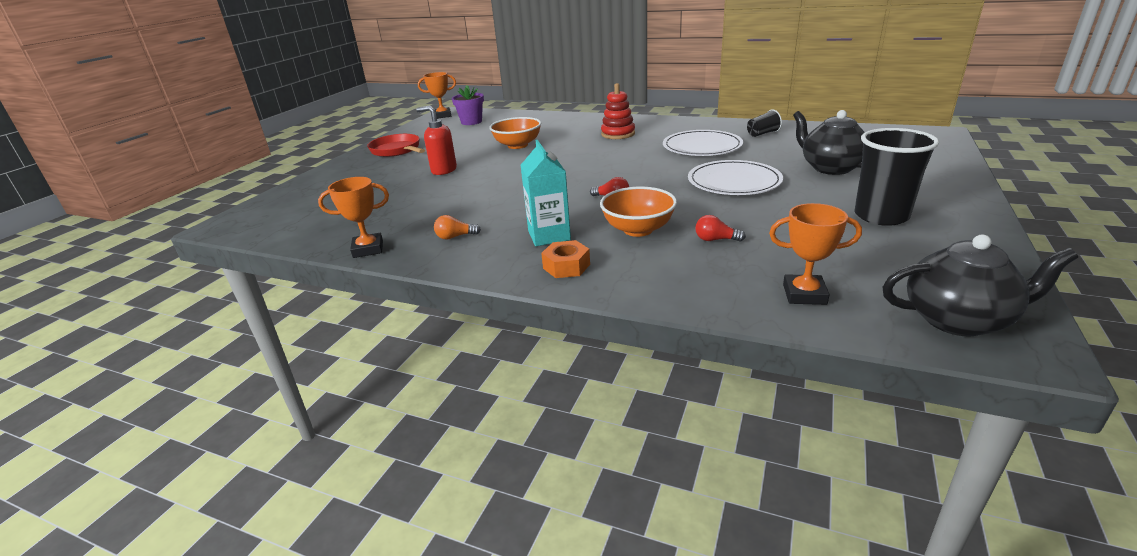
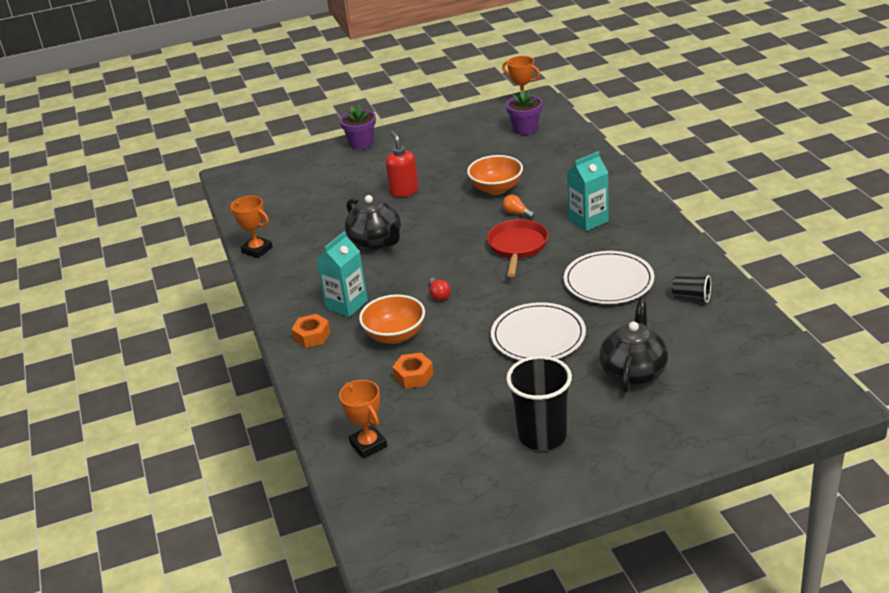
camera: 50 degrees right, 5 degrees up
red pan [367,134,425,157] -> red pan moved to [487,219,548,277]
orange light bulb [434,215,481,240] -> orange light bulb moved to [502,195,534,219]
red stacking toy [601,83,635,139] -> turquoise carton [567,151,609,231]
red light bulb [695,215,746,242] -> orange nut [392,353,434,388]
black teapot [883,235,1078,337] -> black teapot moved to [345,195,401,250]
none -> purple flower pot [340,105,376,150]

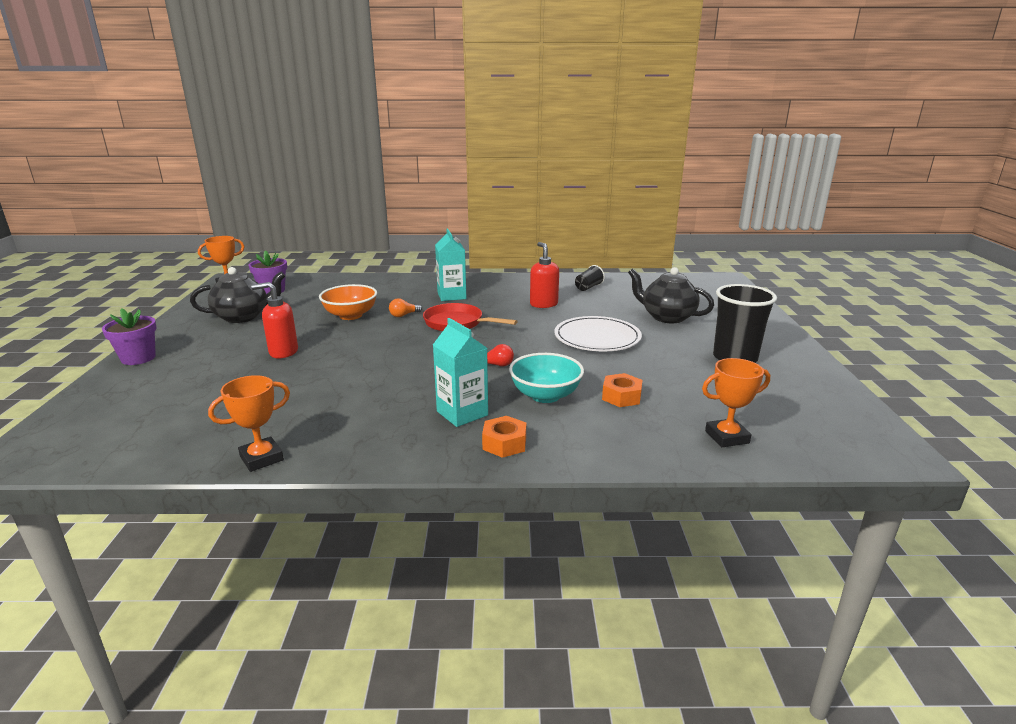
camera: 75 degrees left, 10 degrees down
black teapot [345,195,401,250] -> black teapot moved to [190,267,285,323]
orange bowl [359,294,425,344] -> turquoise bowl [509,353,584,403]
white plate [564,251,654,304] -> red soap dispenser [530,242,559,308]

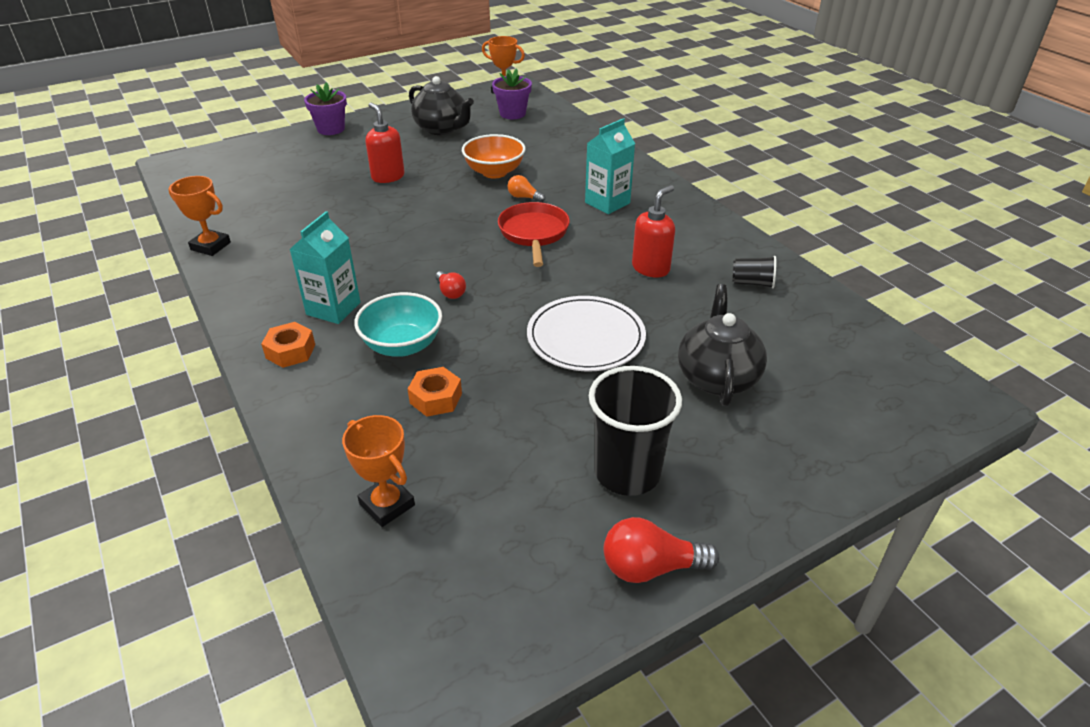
camera: 60 degrees right, 15 degrees up
none -> red light bulb [604,517,719,583]

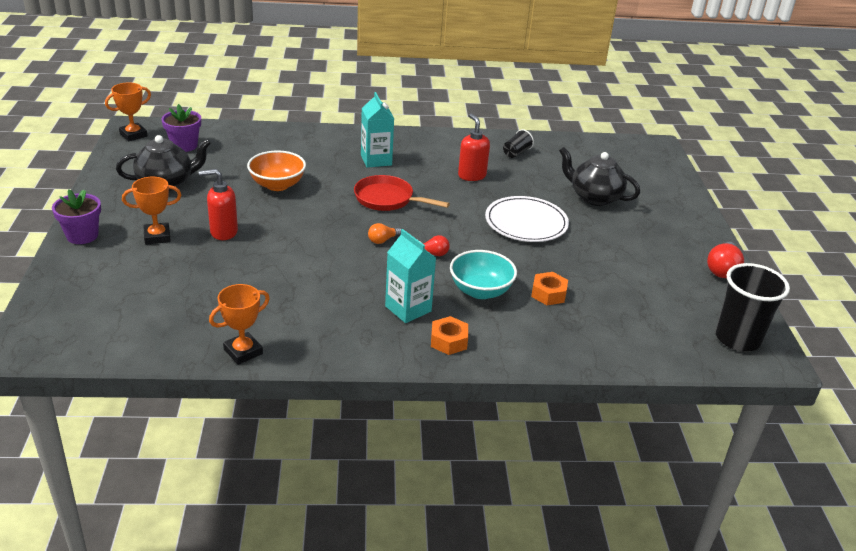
camera: 65 degrees left, 5 degrees down
orange trophy [342,415,415,527] -> orange trophy moved to [122,177,181,245]
orange light bulb [508,175,545,203] -> orange light bulb moved to [368,223,401,244]
black cup [589,366,682,496] -> black cup moved to [715,263,790,352]

